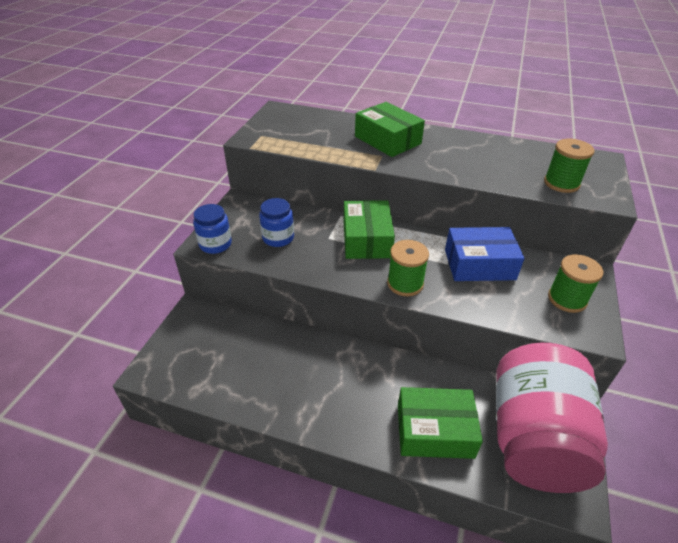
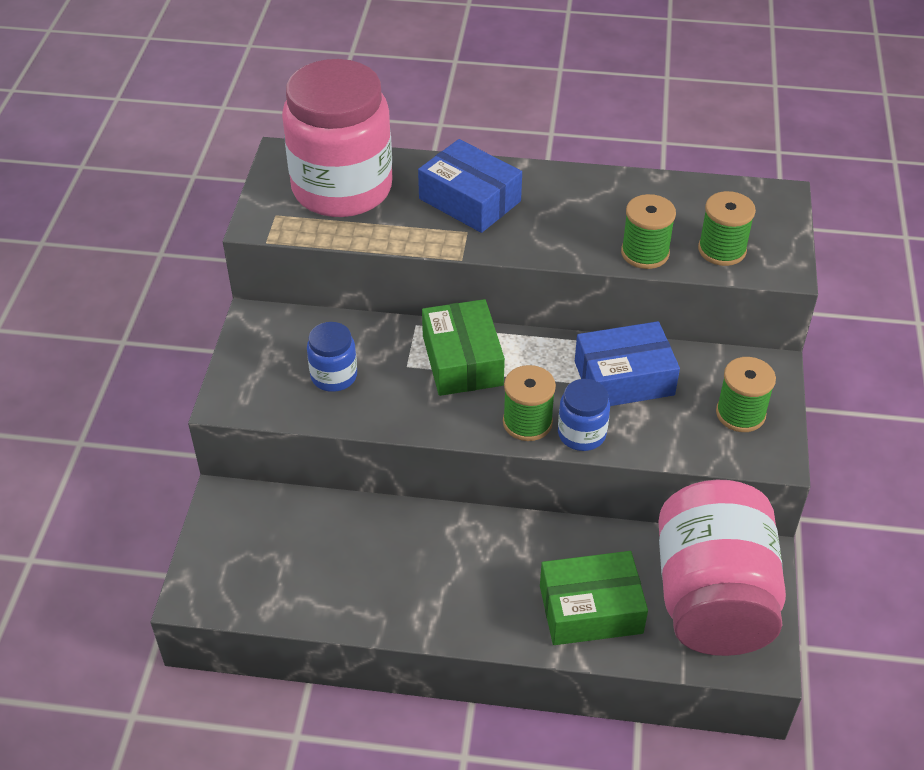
camera: 10 degrees left, 5 degrees up
blue jar [193,204,232,254] -> blue jar moved to [558,379,610,451]
green box [355,102,425,157] -> blue box [418,139,522,233]
none -> pink jar [282,59,393,217]
none -> green spool [621,194,676,269]

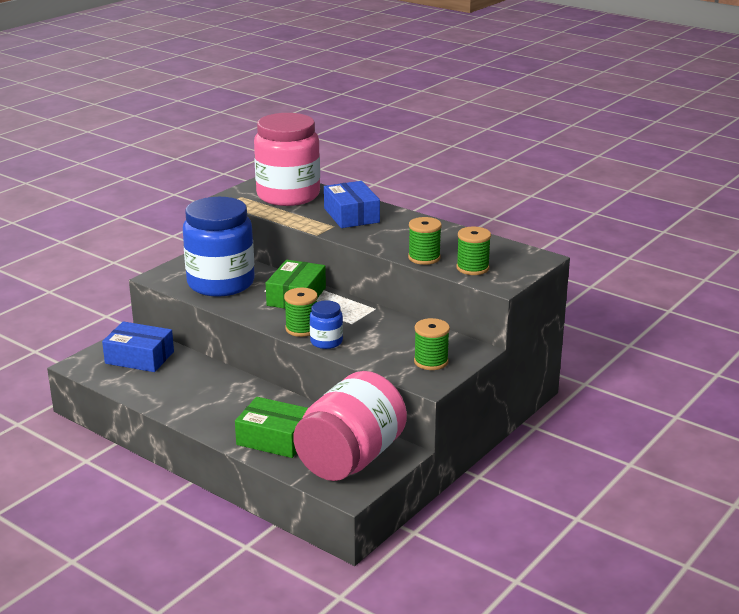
camera: 30 degrees right, 20 degrees down
blue jar [307,322,357,392] -> blue jar [183,197,255,297], size x2.27
blue box [575,321,680,406] -> blue box moved to [102,321,174,372]

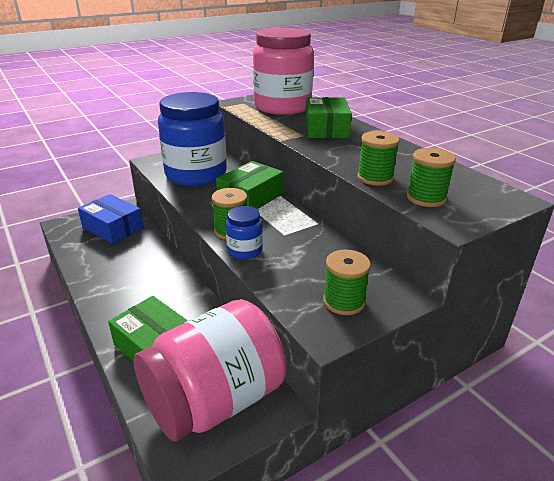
camera: 20 degrees right, 5 degrees up
blue box [324,181,380,228] -> green box [305,97,352,138]

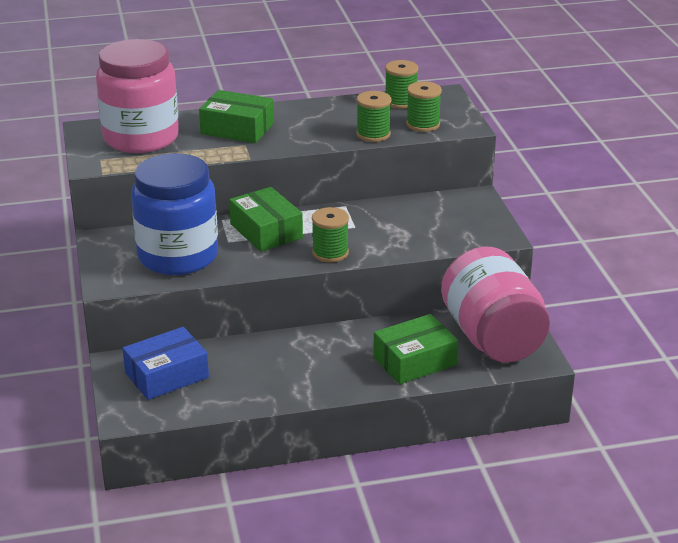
camera: 70 degrees left, 0 degrees up
blue jar [226,206,263,259] -> none
green spool [323,250,371,315] -> green spool moved to [385,60,418,109]

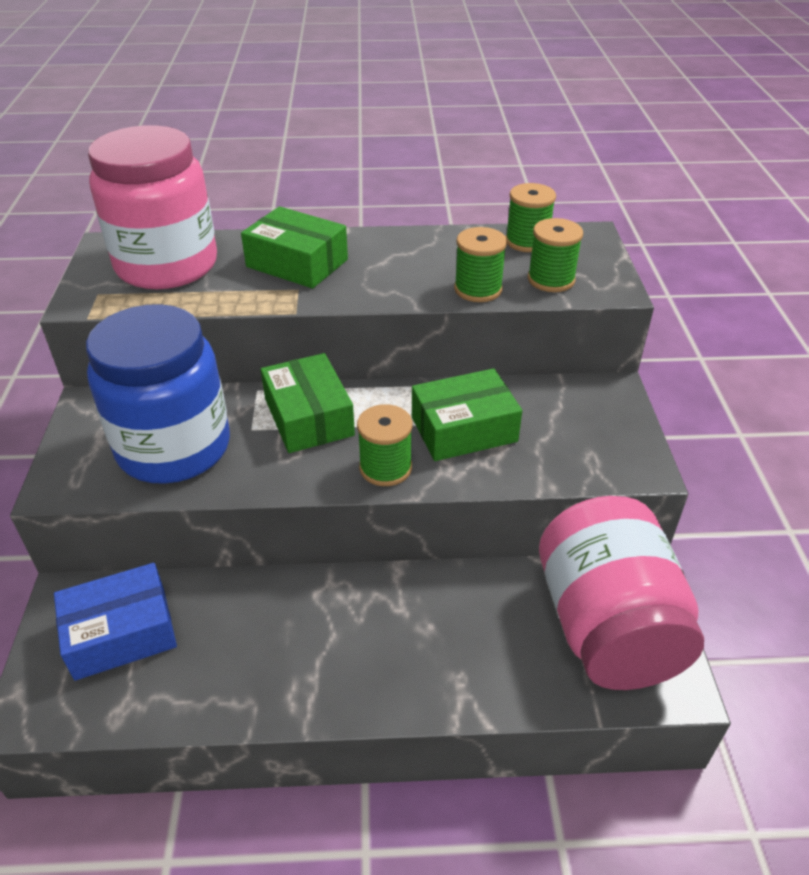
camera: 10 degrees right, 10 degrees up
green box [373,314,458,384] -> green box moved to [412,368,522,461]

